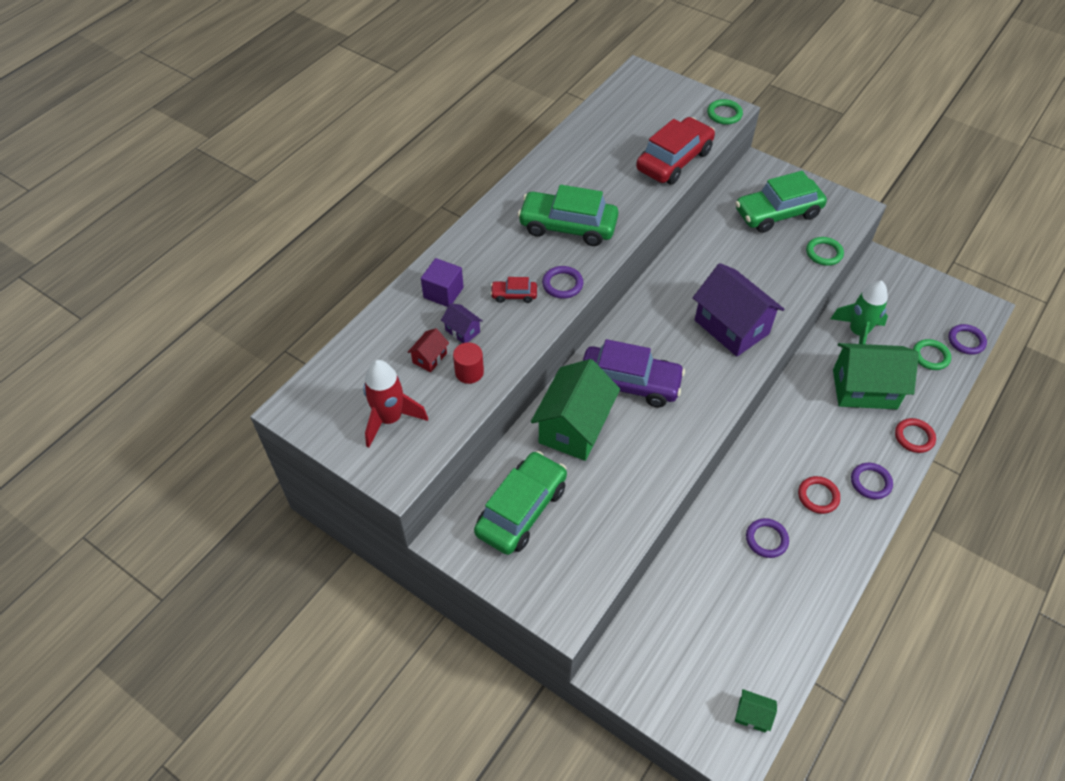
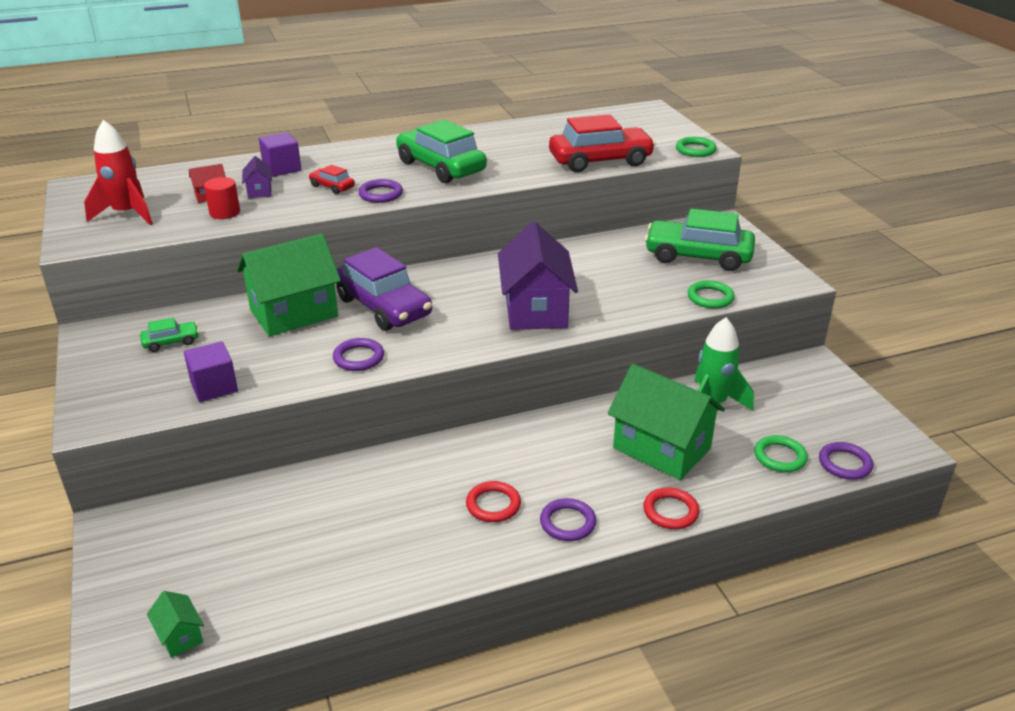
camera: 35 degrees right, 20 degrees down
green car [474,451,567,555] -> green car [140,317,199,352], size x0.45
purple ring [746,518,789,558] -> purple ring moved to [333,338,384,371]
none -> purple cube [184,341,238,402]

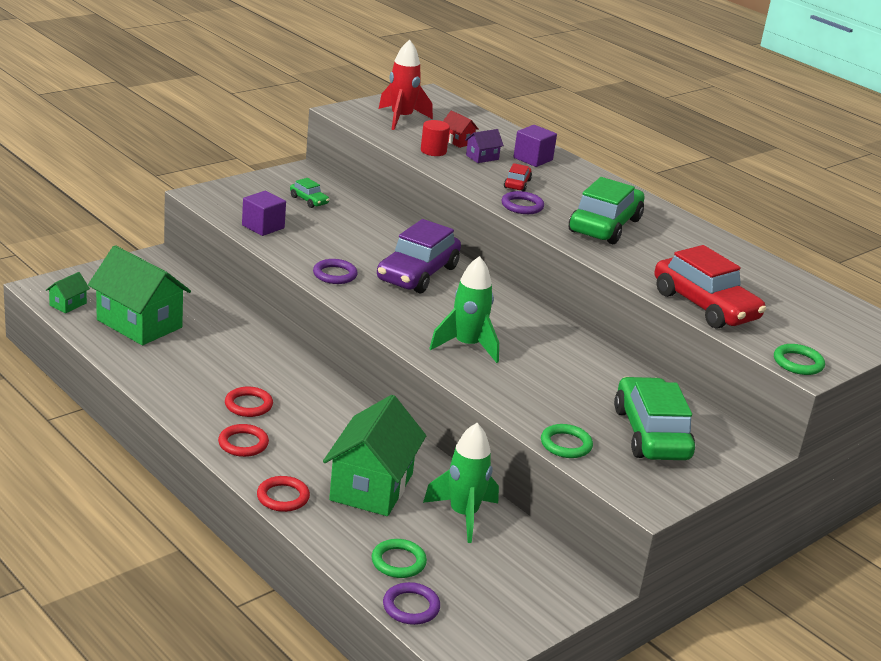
camera: 65 degrees right, 5 degrees down
green house [237,234,341,336] -> green house moved to [88,245,191,345]
purple house [498,222,578,330] -> green rocket [429,256,499,363]
purple ring [540,498,596,541] -> red ring [218,424,269,457]

